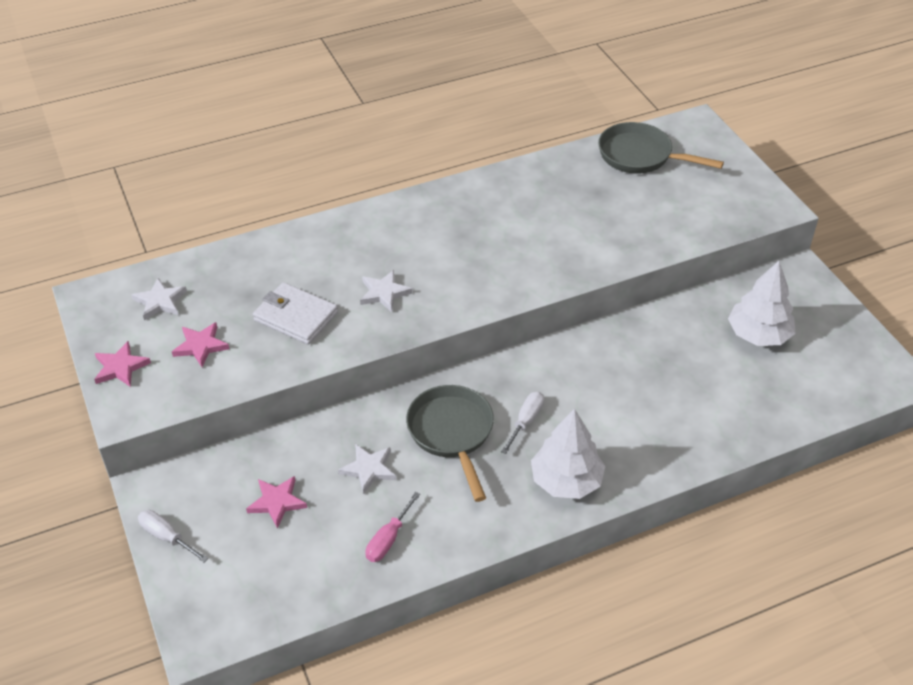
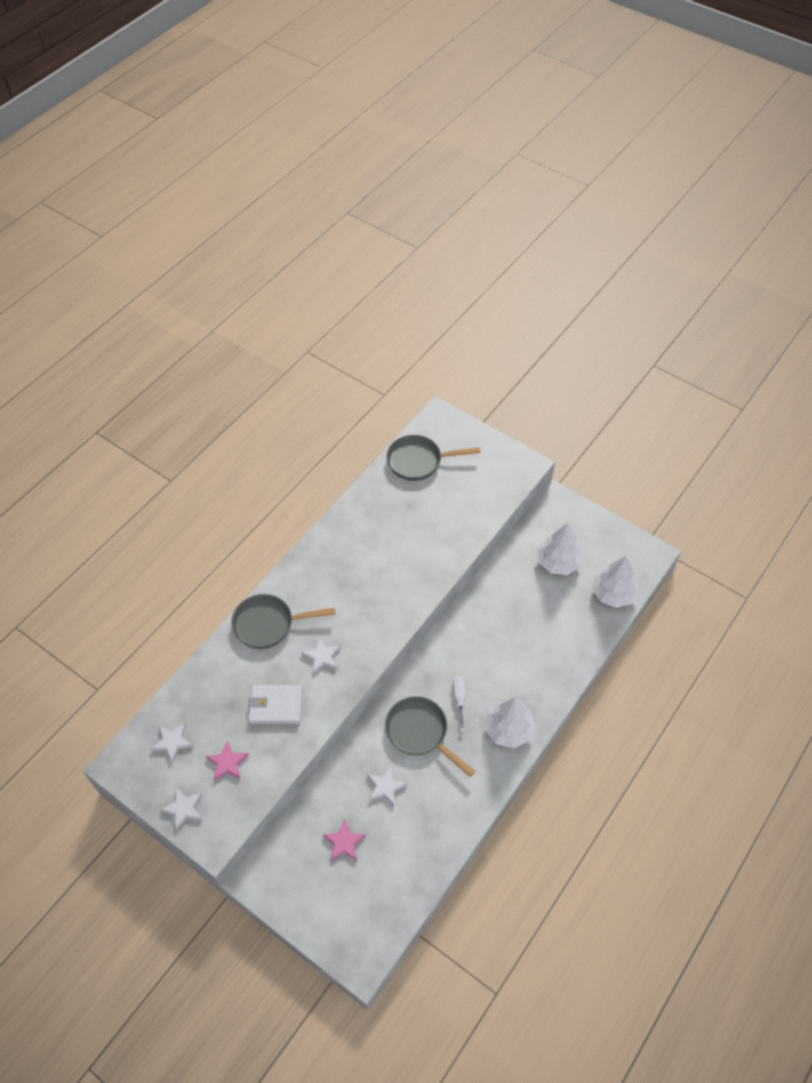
camera: 30 degrees left, 10 degrees up
pink star [94,341,151,387] -> white star [160,787,203,831]
white screwdriver [138,510,208,562] -> none
pink screwdriver [365,492,420,562] -> none
none -> grey pan [231,594,335,649]
none -> white tree [592,556,640,608]

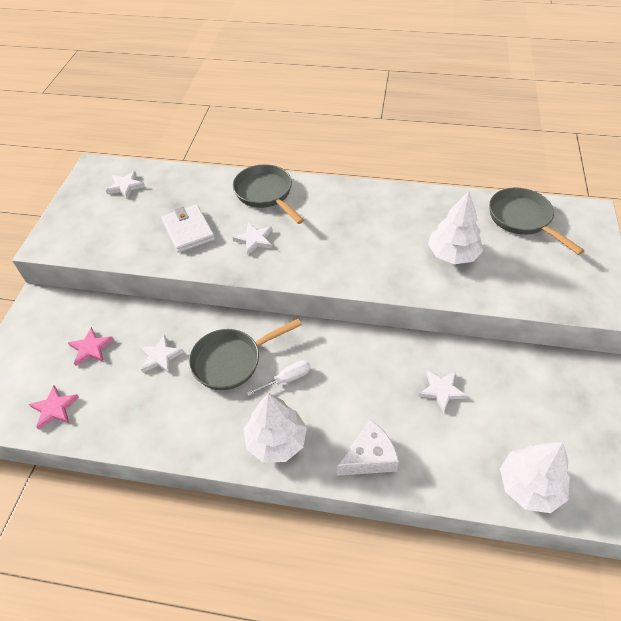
camera: 65 degrees right, 5 degrees down
white star [160,787,203,831] -> white star moved to [418,370,467,413]
pink star [206,741,249,781] -> pink star moved to [29,385,79,430]
grey pan [385,696,475,777] -> grey pan turned 135 degrees counterclockwise [189,319,302,390]
white tree [537,523,583,575] -> white tree moved to [428,191,483,264]
none -> white cheese [337,420,399,476]

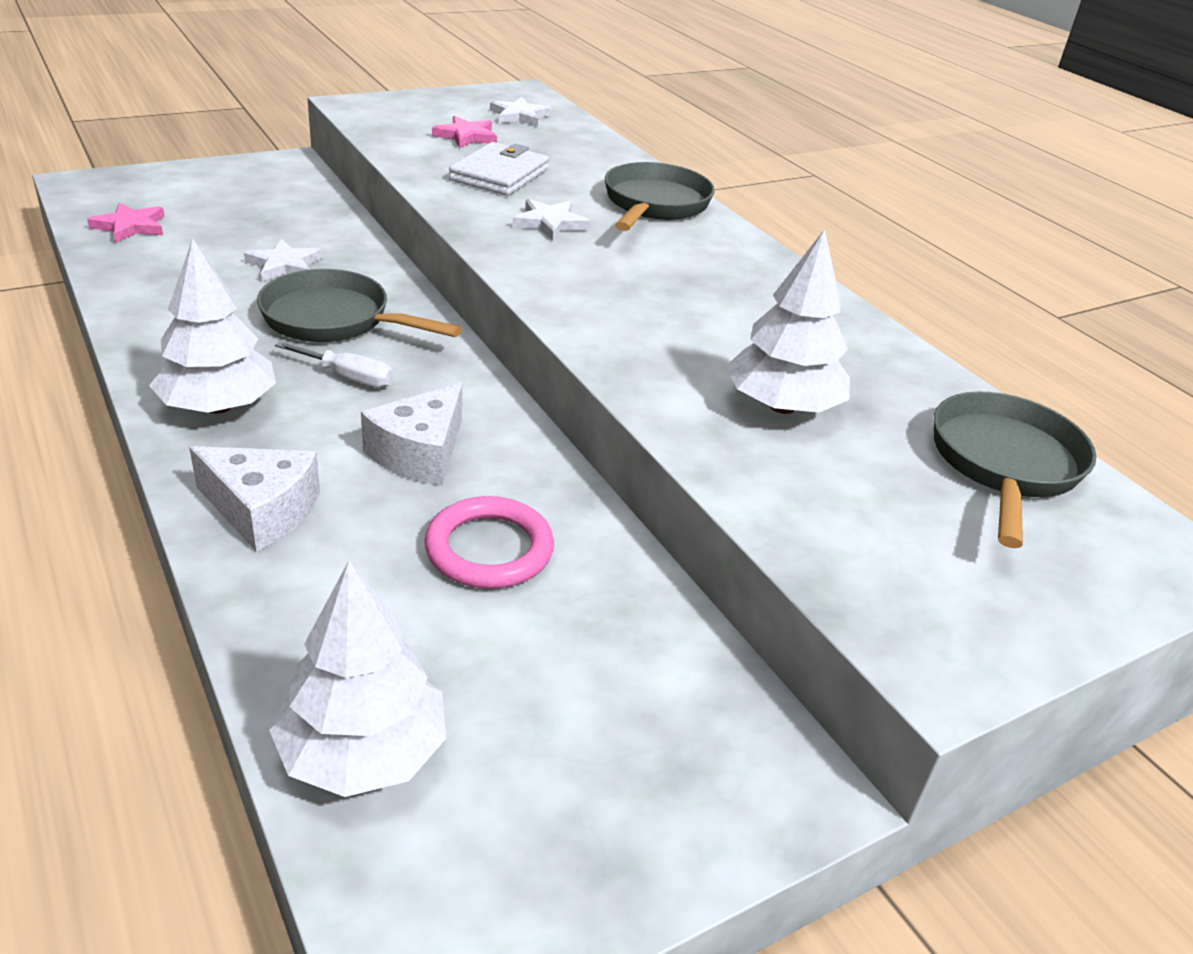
camera: 45 degrees right, 15 degrees down
pink star [68,327,114,366] -> pink star moved to [432,116,497,148]
white star [418,370,467,413] -> pink ring [425,496,554,589]
none -> white cheese [361,383,462,486]

